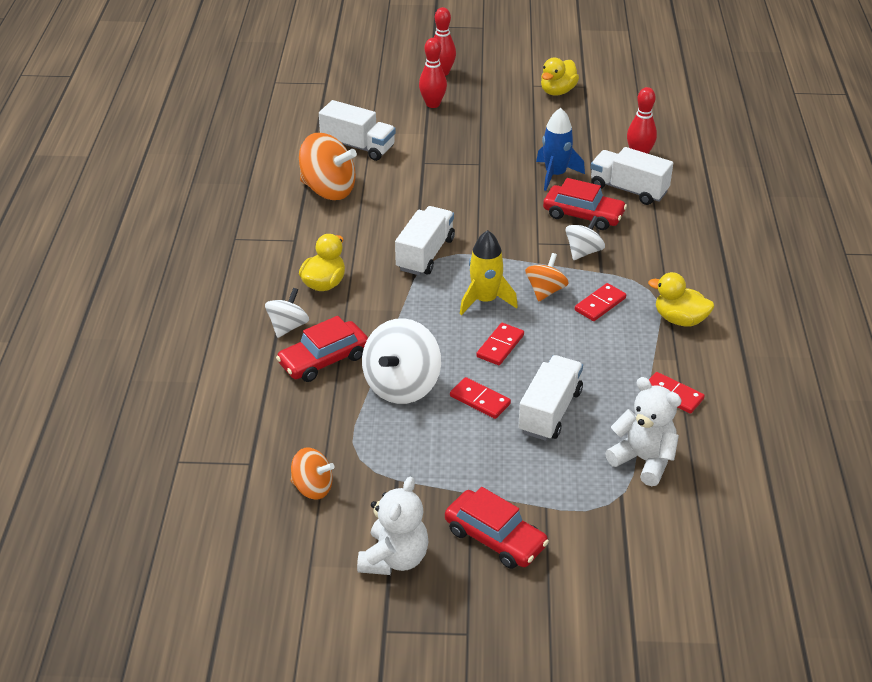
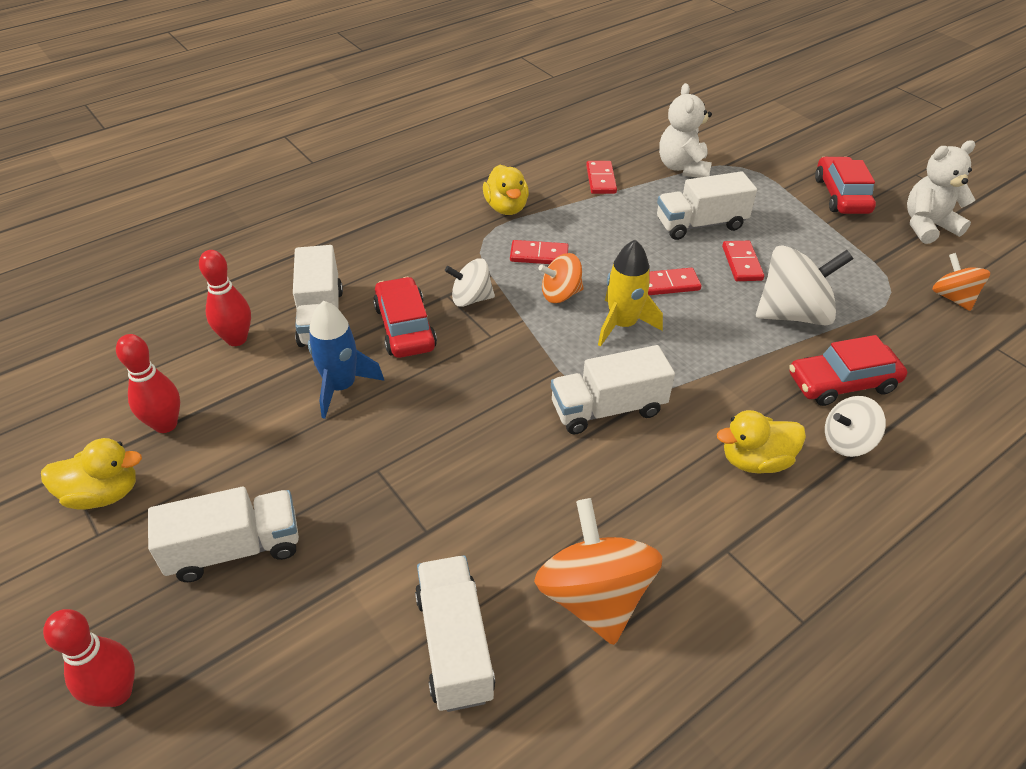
camera: 130 degrees left, 5 degrees up
red car [276,316,368,382] -> red car turned 150 degrees clockwise [789,335,907,406]
red bowling pin [419,38,447,108] -> red bowling pin moved to [116,334,180,433]
none -> white truck [148,487,299,582]

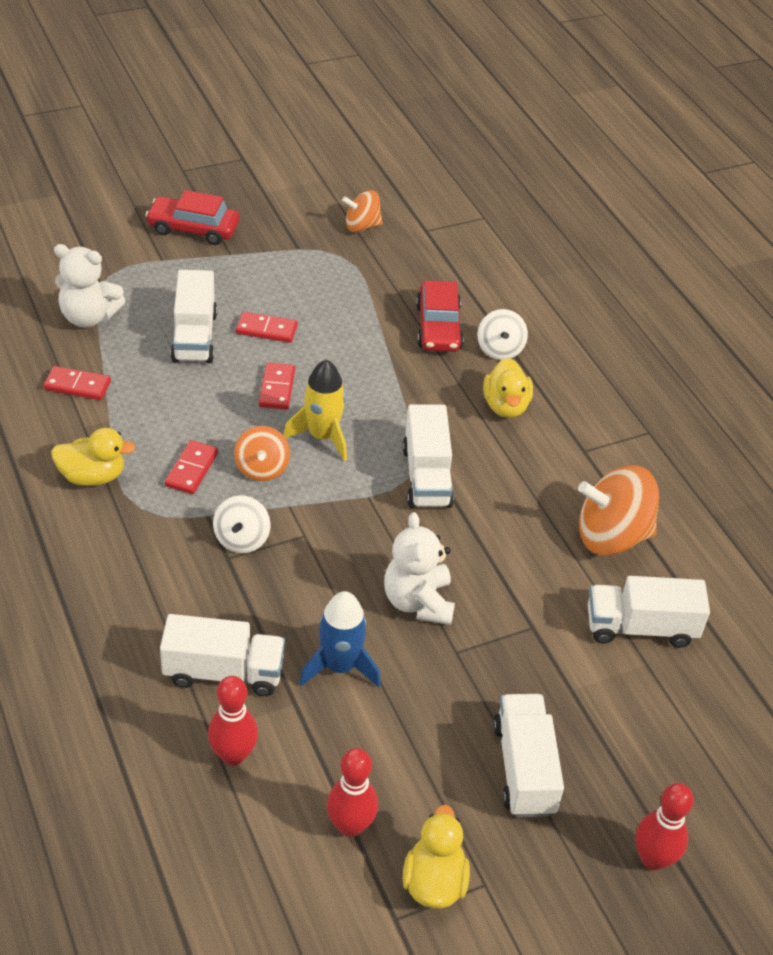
camera: 80 degrees left, 0 degrees up
red car [373,277,437,358] -> none
white spinning top [756,245,853,326] -> none
white teddy bear [907,140,975,244] -> white teddy bear moved to [384,512,455,625]

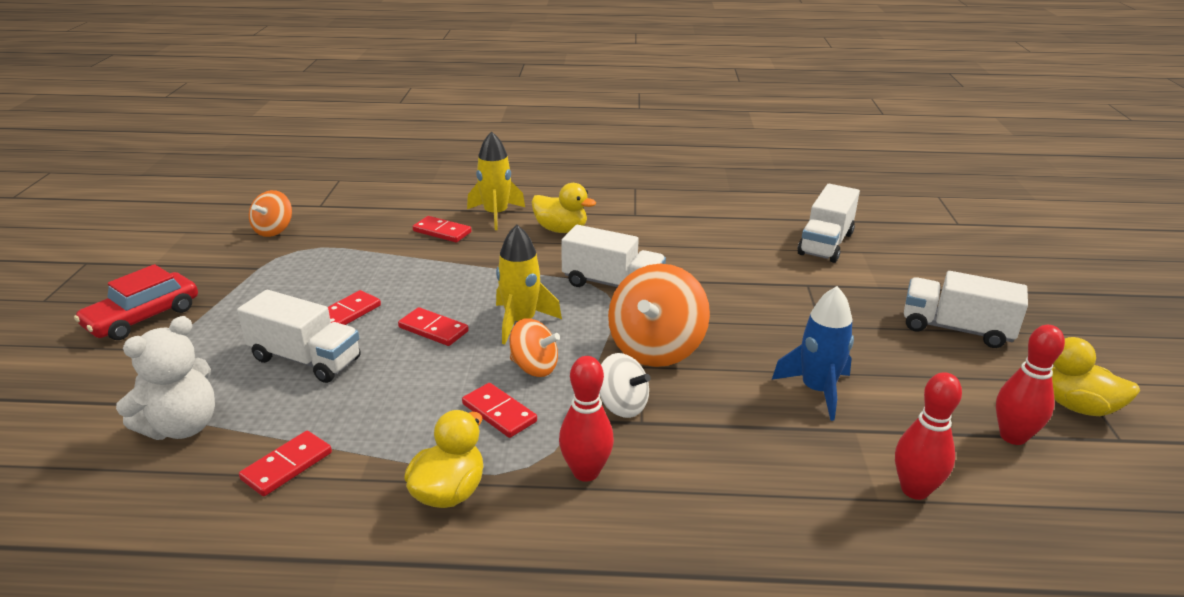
camera: 60 degrees left, 15 degrees down
white truck [160,614,285,696] -> none
white teddy bear [384,512,455,625] -> none
red car [416,280,464,352] -> red domino [413,216,471,242]
white spinning top [477,309,528,360] -> yellow rocket [467,131,525,230]
orange spinning top [578,465,659,555] -> orange spinning top moved to [608,264,710,367]
red bowling pin [636,783,694,870] -> red bowling pin moved to [559,356,614,482]

